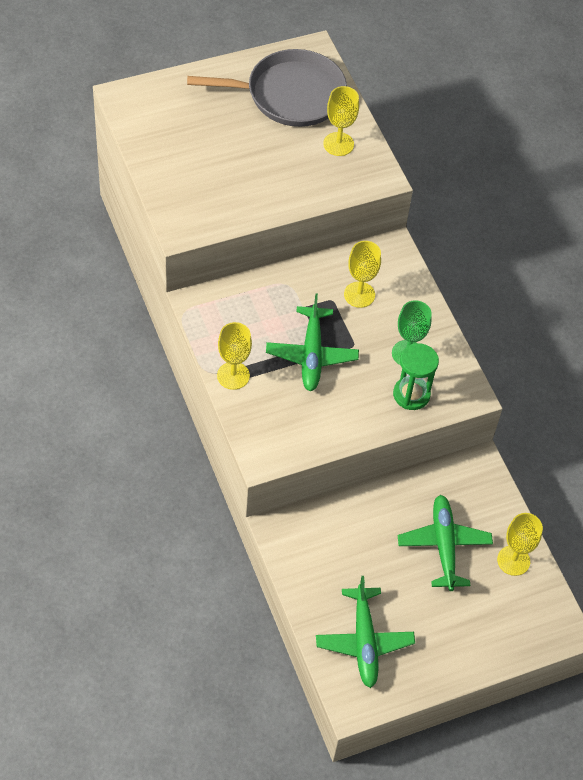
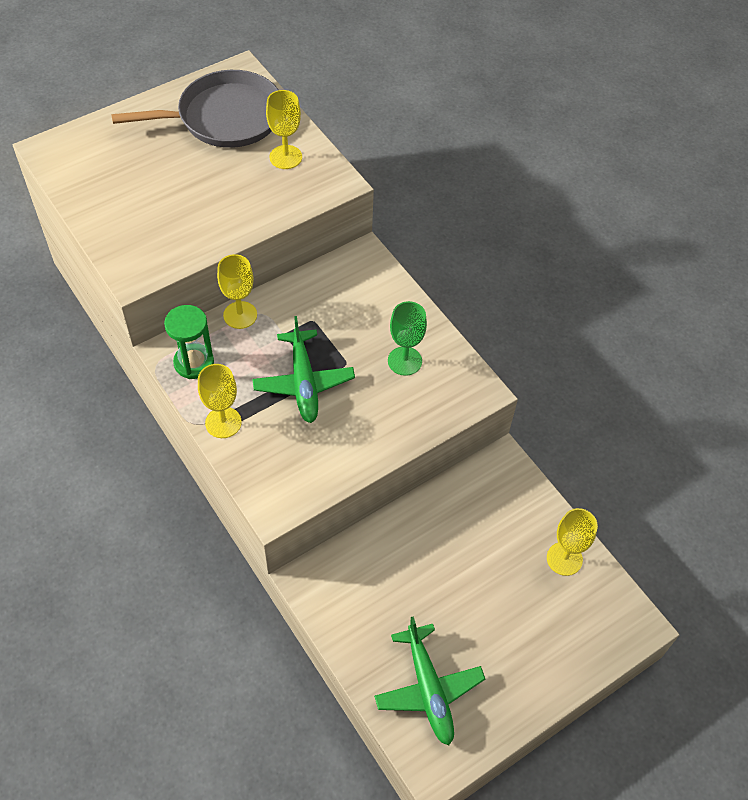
camera: 10 degrees left, 0 degrees up
yellow goblet [344,241,381,308] -> yellow goblet moved to [217,254,257,329]
green hourglass [393,343,439,410] -> green hourglass moved to [164,305,214,379]
green plane [398,495,493,591] -> none

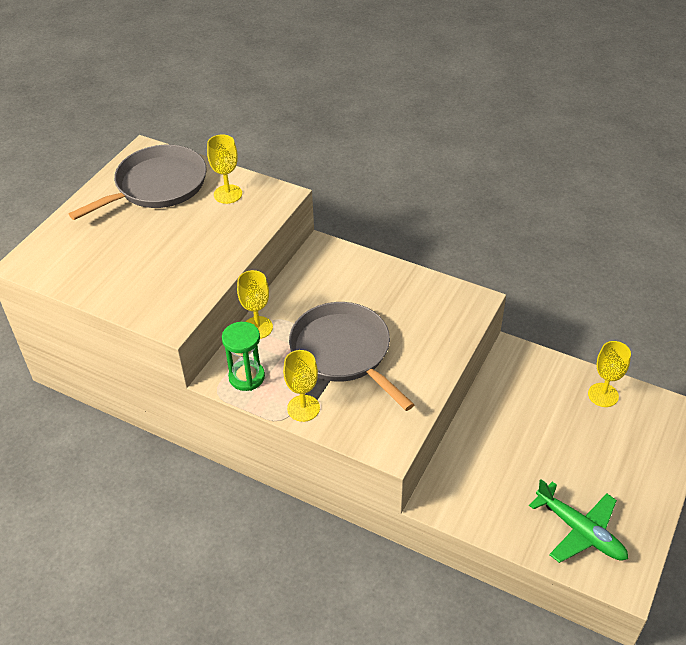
camera: 25 degrees left, 10 degrees down
green plane [252,316,355,423] -> grey pan [289,302,415,411]
green goblet [388,301,427,376] -> none

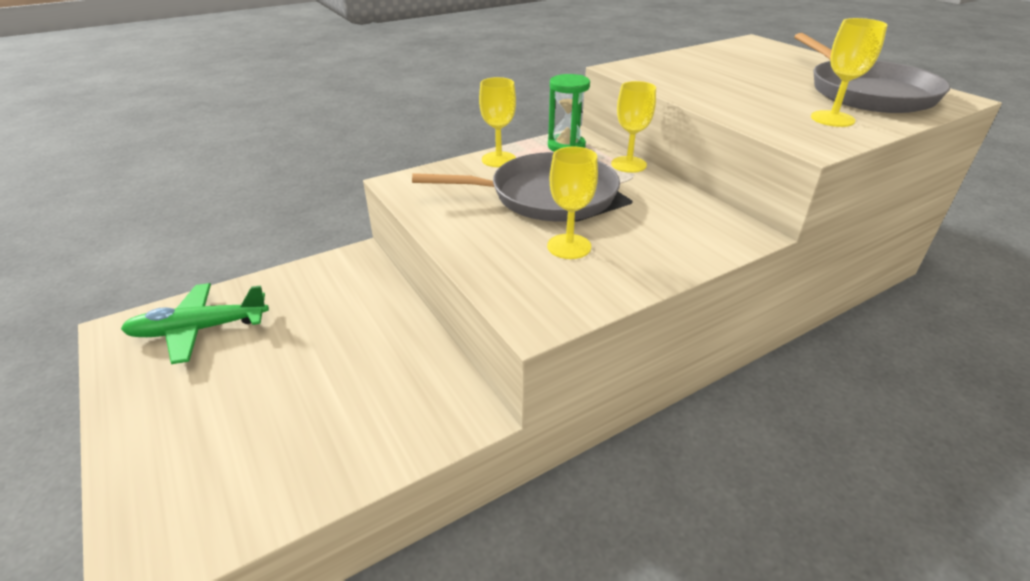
camera: 120 degrees right, 10 degrees down
yellow goblet [588,341,631,407] -> yellow goblet moved to [547,146,598,259]

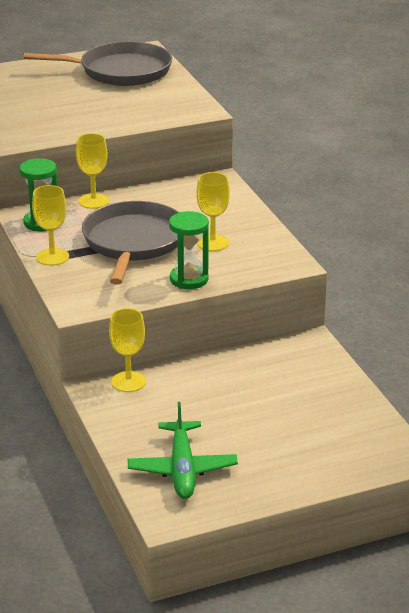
camera: 80 degrees left, 5 degrees down
yellow goblet [811,18,887,127] -> yellow goblet moved to [109,308,146,392]
none -> green hourglass [169,211,209,289]

